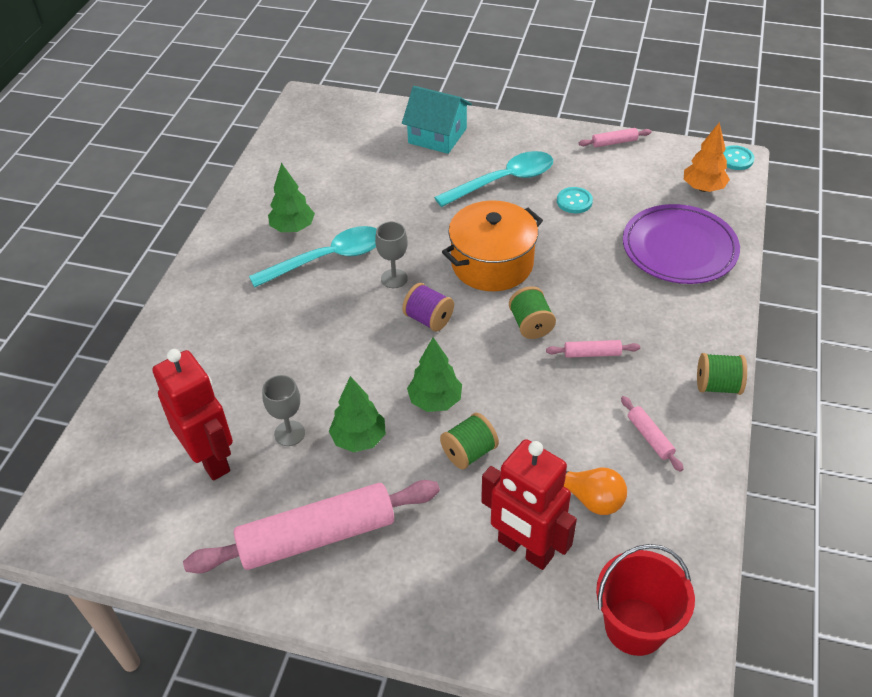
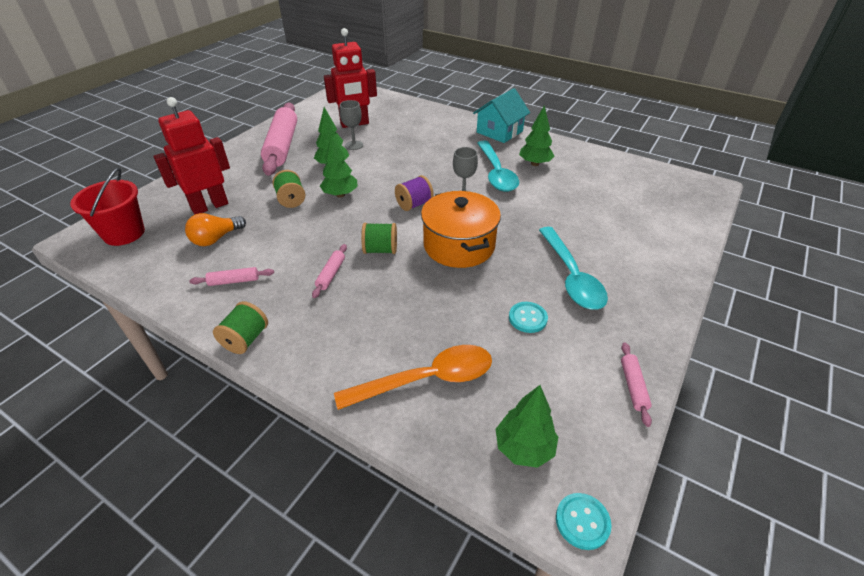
camera: 105 degrees right, 5 degrees down
turquoise house [402,86,472,154] -> turquoise house moved to [473,88,530,143]
purple plate [623,204,740,284] -> orange spoon [334,345,492,410]
orange tree [684,122,730,192] -> green tree [496,385,558,468]

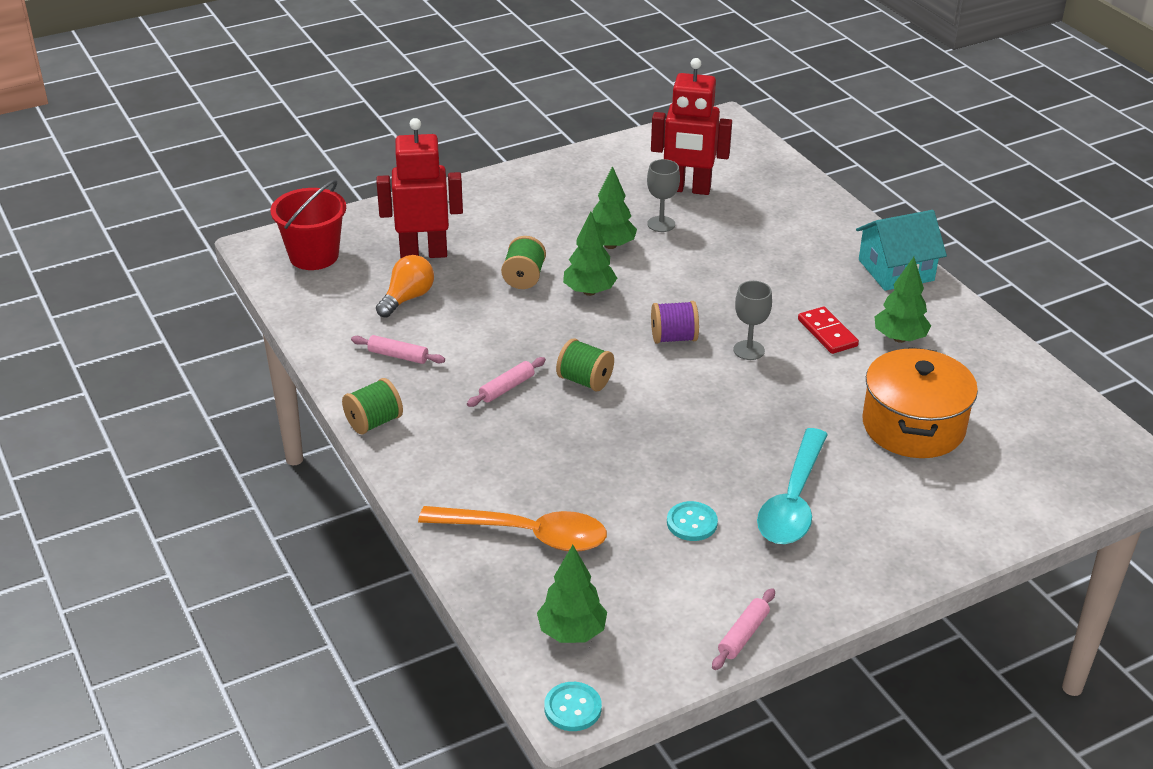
camera: 30 degrees right, 5 degrees down
orange light bulb [185,213,246,246] -> orange light bulb turned 135 degrees clockwise [376,255,434,318]
pink rolling pin [261,102,297,176] -> none
orange pot [421,191,501,268] -> orange pot moved to [862,347,978,458]
turquoise spoon [477,140,519,192] -> red domino [798,306,859,354]

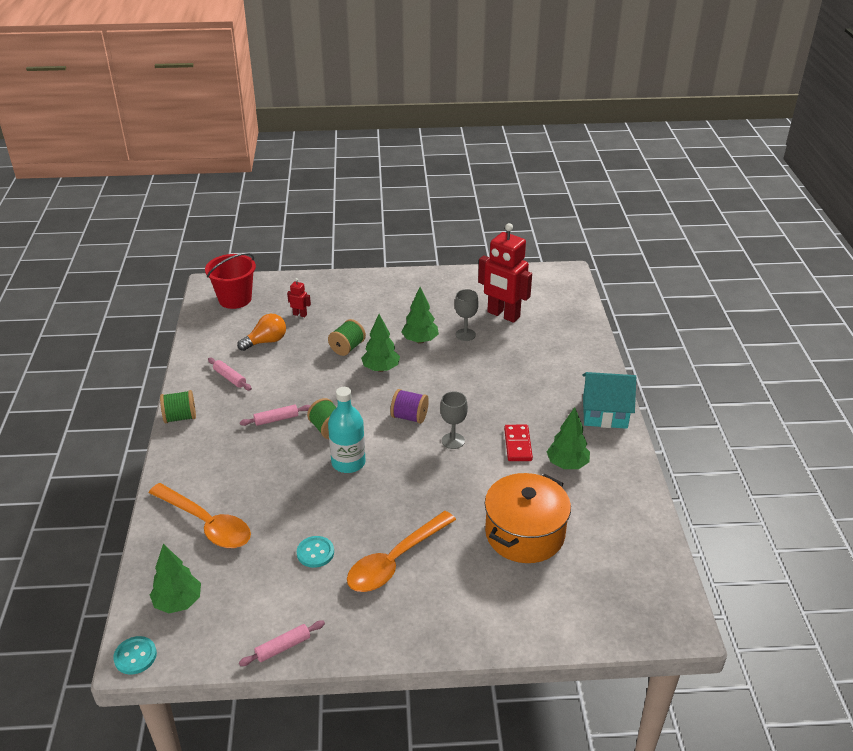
camera: 25 degrees right, 0 degrees up
red robot [377,118,463,258] -> red robot [287,278,311,317], size x0.42
turquoise spoon [757,428,828,544] -> orange spoon [347,511,456,592]
none -> turquoise bottle [328,387,365,473]

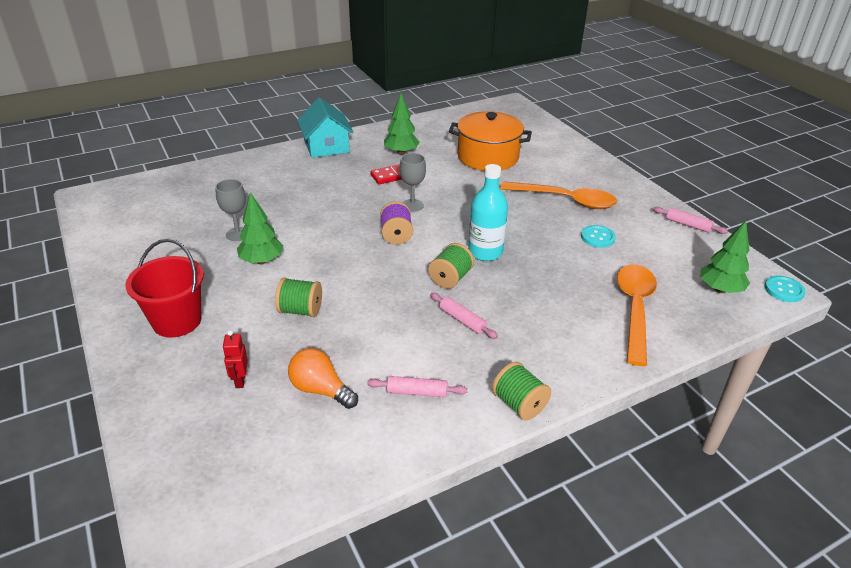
camera: 115 degrees left, 0 degrees up
red bucket [205,253,256,309] -> red bucket moved to [125,239,204,337]
pink rolling pin [208,358,252,391] -> pink rolling pin turned 75 degrees clockwise [367,376,467,397]
green tree [361,314,400,372] -> none
red robot [478,223,532,323] -> none

